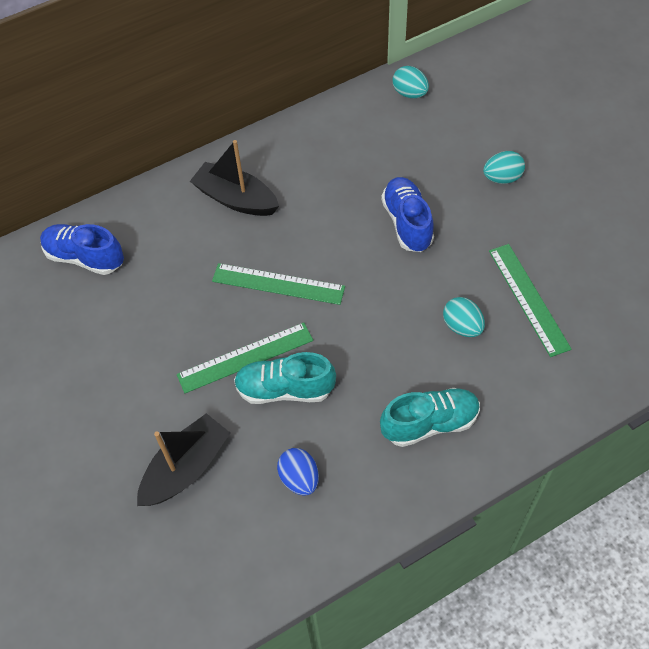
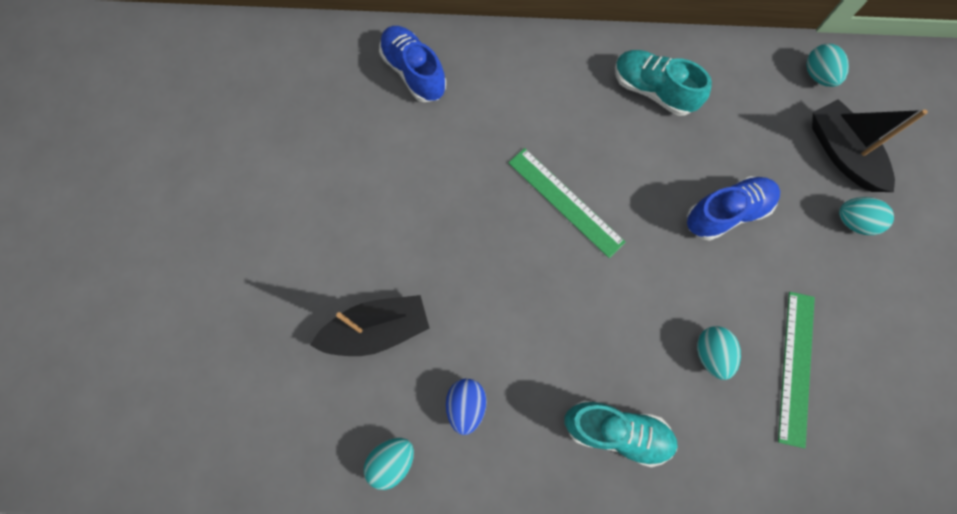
camera: 30 degrees right, 15 degrees up
green ruler [177,322,313,393] -> none
black boat [190,140,279,216] -> black boat moved to [812,99,928,192]
turquoise shoe [234,352,336,404] -> turquoise shoe moved to [615,50,712,116]
blue shoe [381,177,434,252] -> blue shoe turned 45 degrees clockwise [687,176,780,241]
none -> turquoise egg [364,438,414,490]

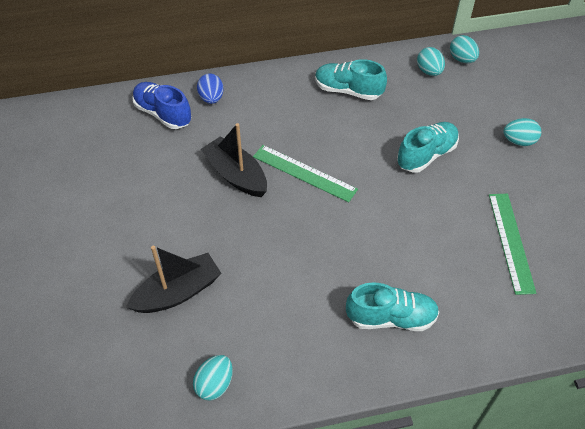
camera: 15 degrees left, 20 degrees down
blue egg [446,379,487,435] -> blue egg moved to [197,73,224,104]
blue shoe [687,176,780,241] -> turquoise shoe [397,122,459,173]
turquoise egg [697,326,741,380] -> turquoise egg moved to [417,47,445,76]
black boat [812,99,928,192] -> black boat moved to [201,123,267,197]

